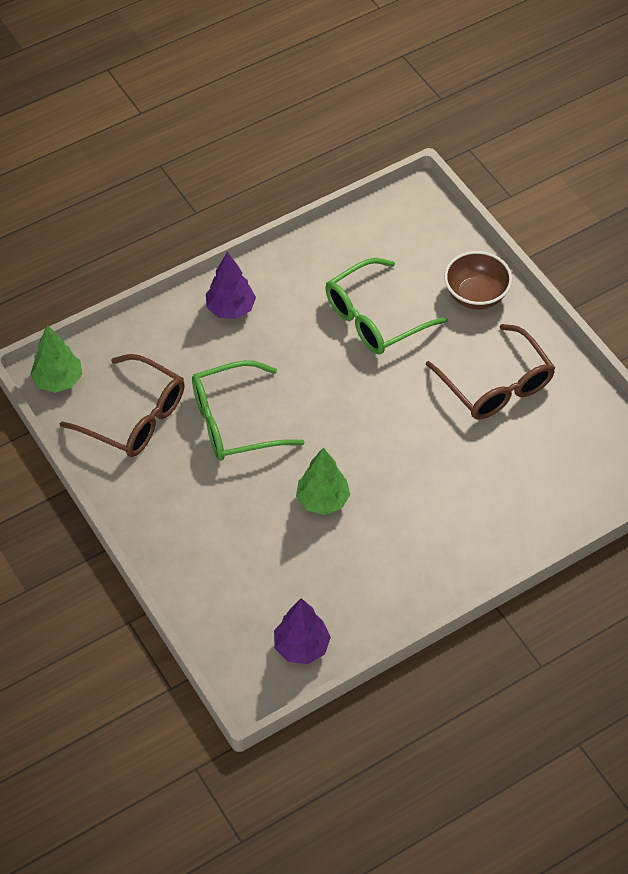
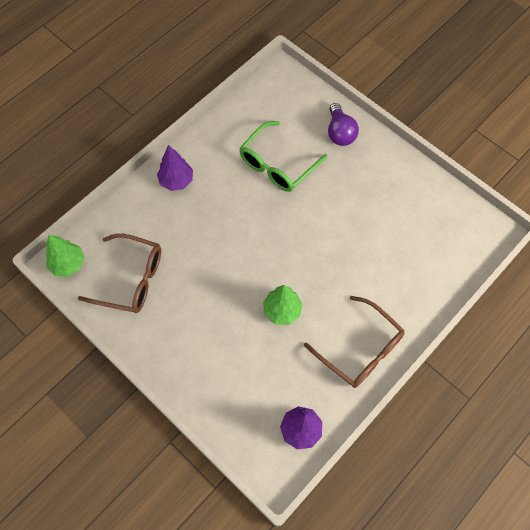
camera: 15 degrees left, 10 degrees up
green glasses [192,360,304,461] -> none
brown glasses [426,324,555,419] -> brown glasses moved to [304,296,405,388]
brown bowl [444,251,512,309] -> purple light bulb [328,103,359,146]

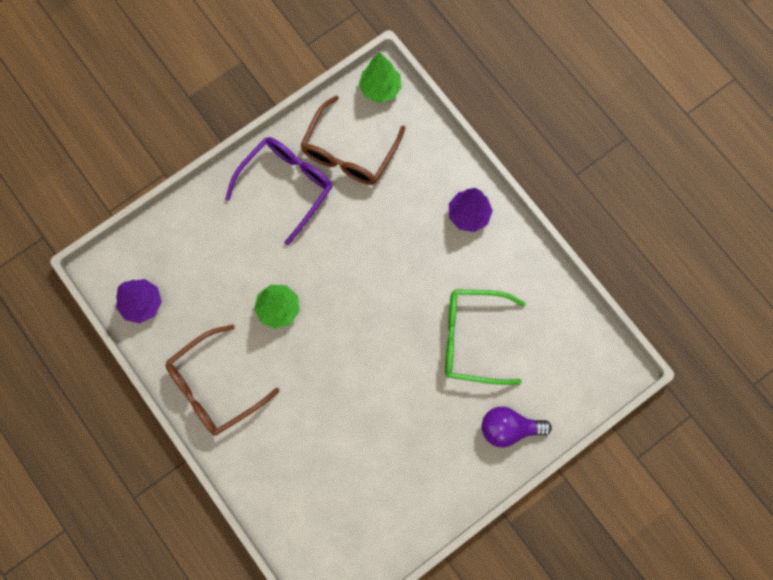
camera: 100 degrees right, 10 degrees up
green glasses [239,121,327,192] -> green glasses turned 45 degrees counterclockwise [445,289,526,385]
none -> purple glasses [225,137,332,245]

